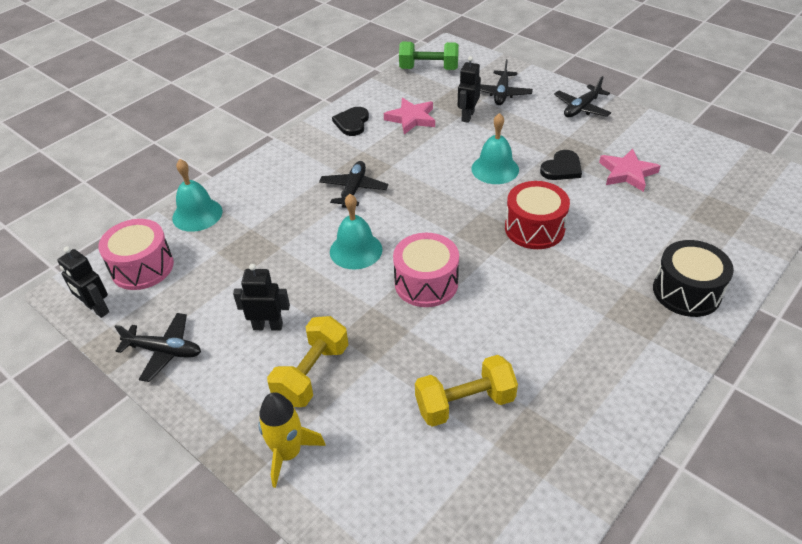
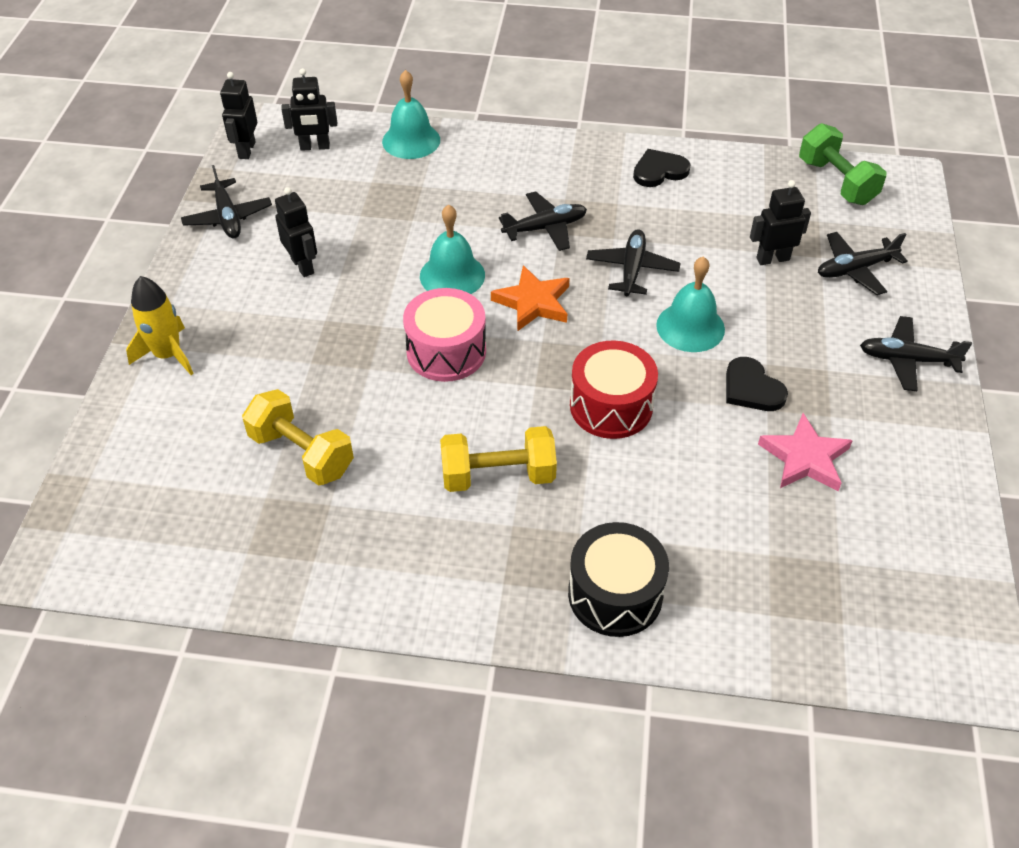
camera: 55 degrees right, 5 degrees up
pink drum [98,219,174,290] -> black robot [281,68,337,151]
yellow dumbbell [267,316,348,407] -> yellow dumbbell moved to [440,426,557,492]
pink star [384,98,435,134] -> none
black heart [540,150,582,180] -> black heart turned 45 degrees clockwise [726,357,788,411]
none -> orange star [491,265,570,331]
none -> black plane [586,229,680,296]

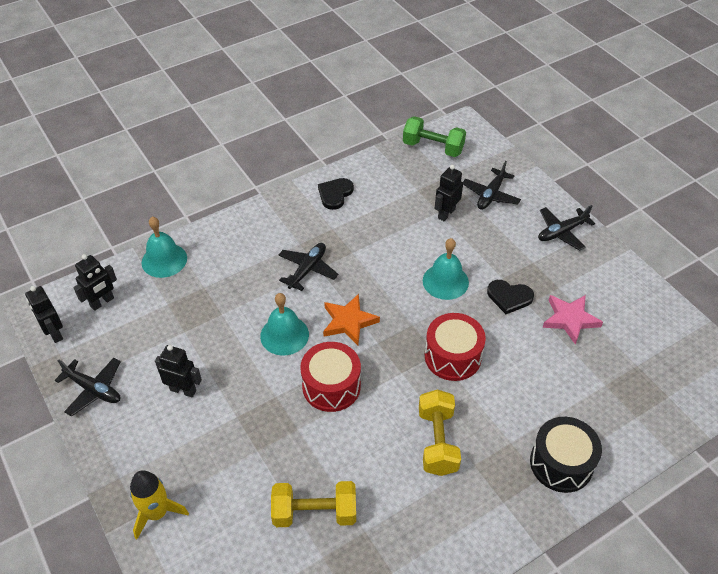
camera: 40 degrees left, 0 degrees up
pink drum [403,288,486,382] -> red drum [300,342,361,412]
yellow dumbbell [440,426,557,492] -> yellow dumbbell turned 45 degrees counterclockwise [419,390,461,476]
black plane [586,229,680,296] -> none

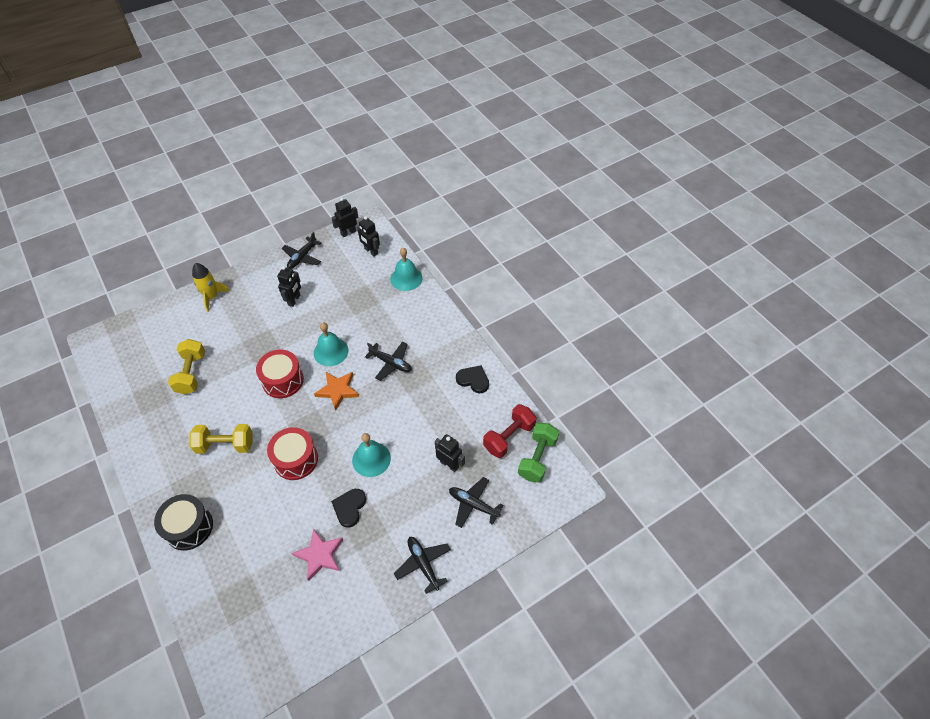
camera: 90 degrees right, 5 degrees up
none -> red dumbbell [483,404,536,458]

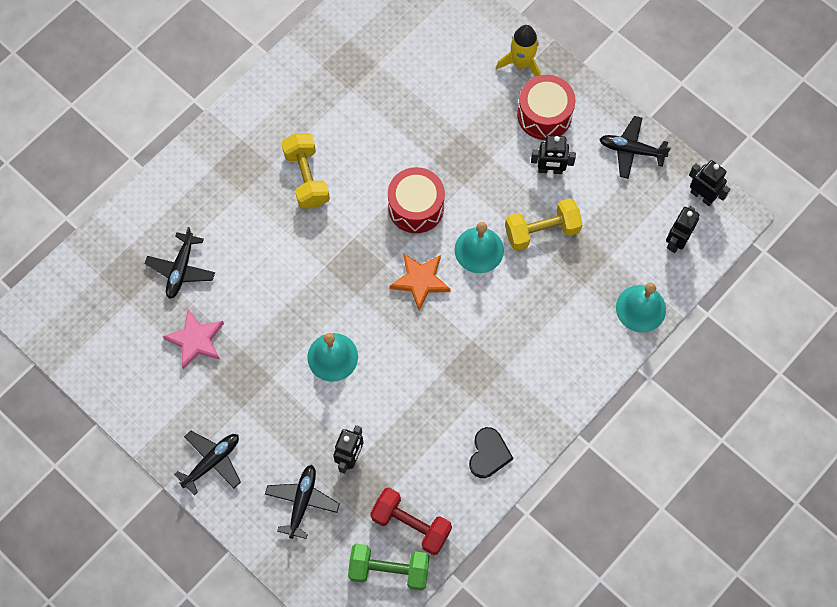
camera: 75 degrees right, 15 degrees up
black drum [154,494,213,551] -> none
yellow dumbbell [168,339,205,394] -> yellow dumbbell moved to [505,198,583,251]
red drum [267,427,318,480] -> red drum moved to [517,75,576,140]
black heart [331,489,366,528] -> none
black plane [365,342,412,381] -> black plane moved to [145,227,215,299]

